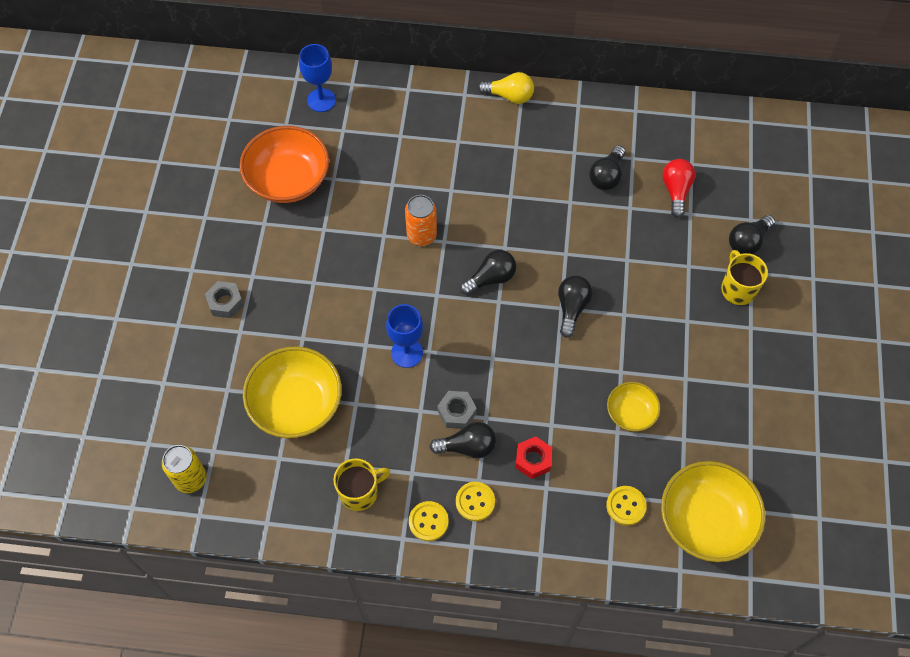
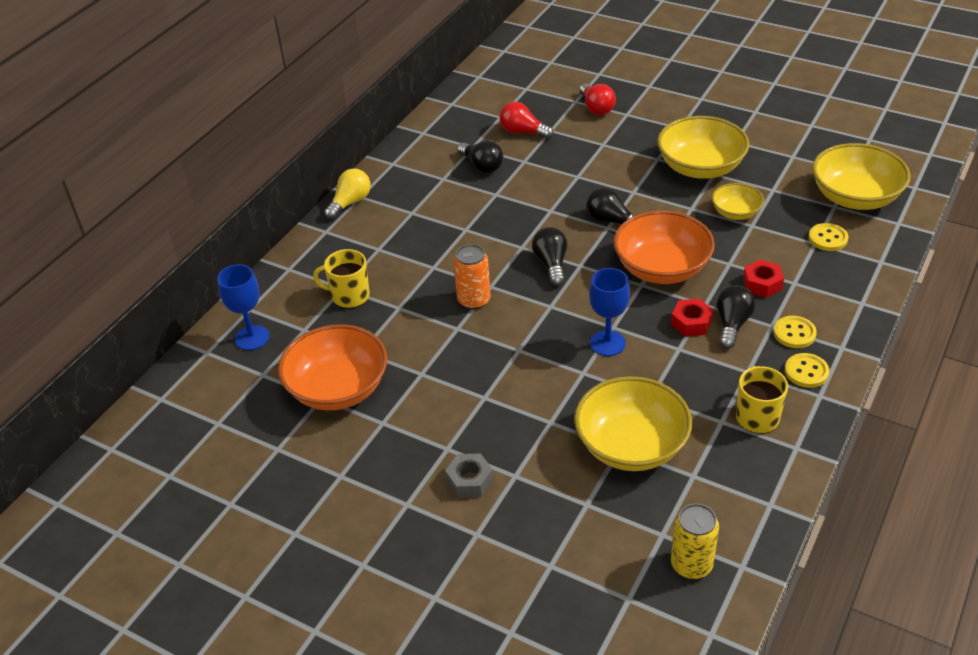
camera: 65 degrees left, 20 degrees down
grey nut [437,391,477,429] -> red nut [671,299,713,337]
yellow mug [721,250,768,305] -> yellow mug moved to [313,249,370,308]
black light bulb [729,215,775,254] -> red light bulb [580,83,616,115]
none -> orange bowl [614,210,715,284]
none -> yellow bowl [657,116,749,179]

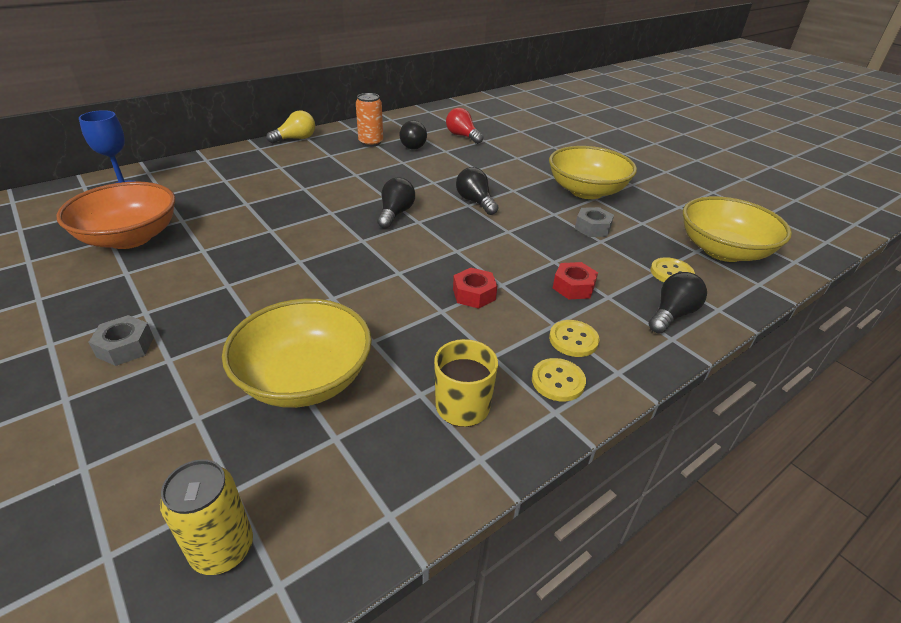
camera: 20 degrees right, 5 degrees down
yellow mug [313,249,370,308] -> none
orange can [454,244,491,309] -> orange can moved to [356,93,383,147]
red light bulb [580,83,616,115] -> none
blue goblet [589,268,630,356] -> none
orange bowl [614,210,715,284] -> none
yellow bowl [712,183,764,220] -> grey nut [575,207,614,237]
black light bulb [717,285,756,349] -> black light bulb moved to [649,272,707,334]

